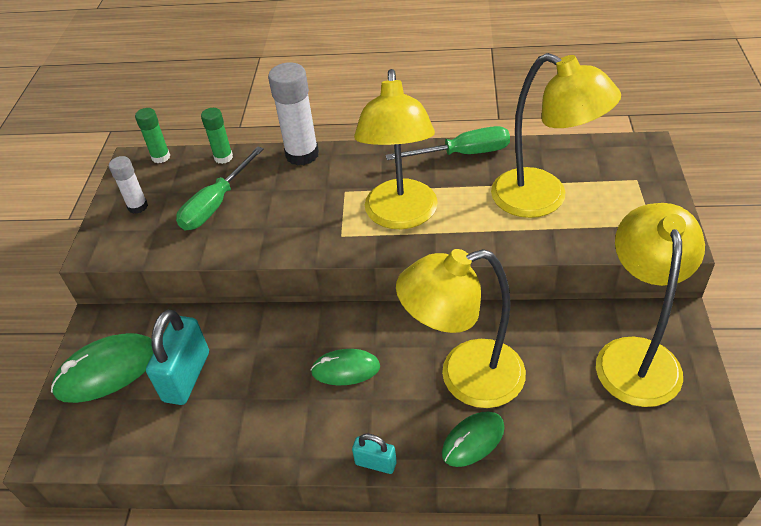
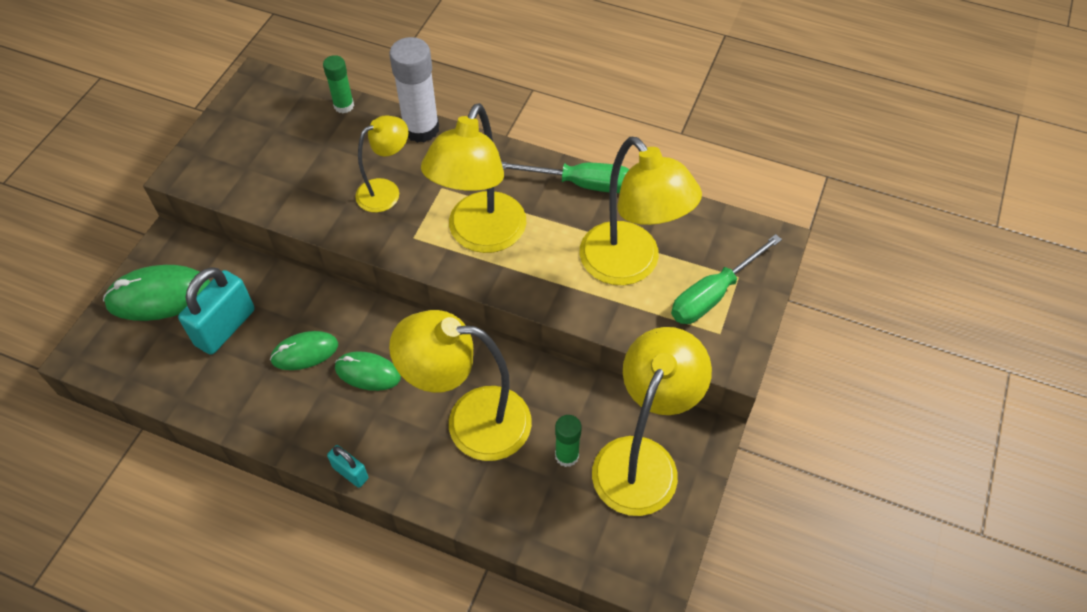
camera: 15 degrees right, 10 degrees up
white glue stick [109,156,148,214] -> none
green glue stick [135,108,170,163] -> green glue stick moved to [555,415,582,467]
green screwdriver [176,147,264,230] -> green screwdriver moved to [671,234,782,324]
green mouse [442,411,505,467] -> green mouse moved to [270,331,338,370]
none -> yellow lamp [355,115,408,212]

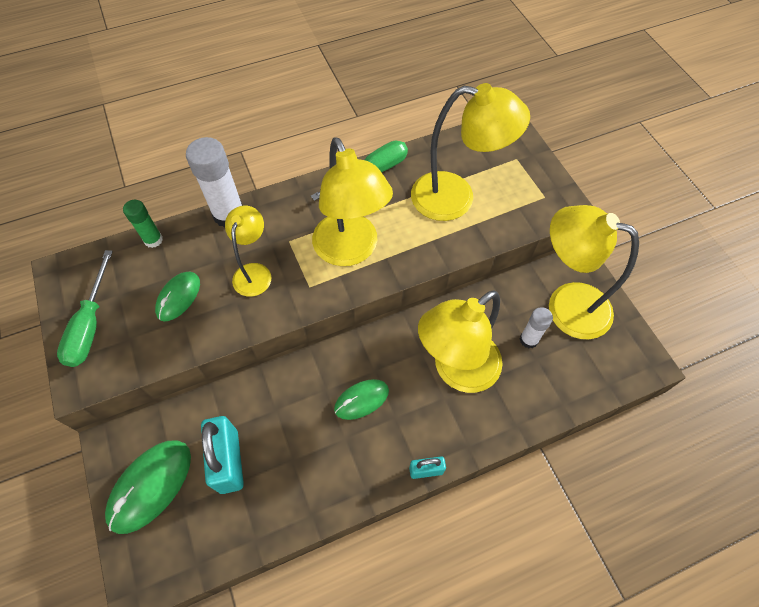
camera: 45 degrees left, 5 degrees up
green mouse [270,331,338,370] -> green mouse moved to [155,272,200,322]
green glue stick [555,415,582,467] -> white glue stick [520,307,553,348]
yellow lamp [592,327,712,516] -> yellow lamp turned 45 degrees counterclockwise [549,205,639,339]
green screwdriver [671,234,782,324] -> green screwdriver moved to [57,250,113,367]

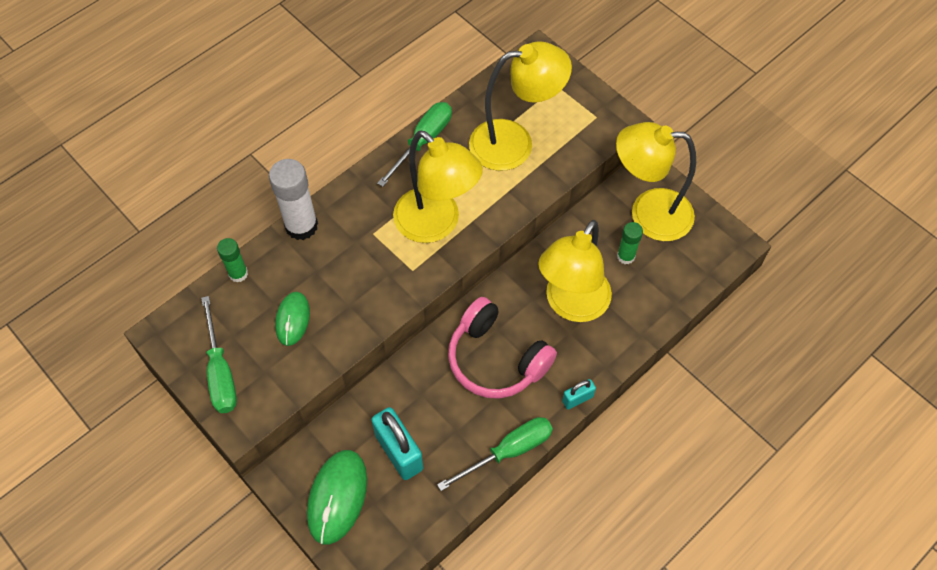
camera: 20 degrees left, 0 degrees up
yellow lamp [225,206,272,297] -> none
green mouse [334,379,389,420] -> pink headphones [448,297,557,399]
white glue stick [520,307,553,348] -> green glue stick [617,222,643,264]
none -> green screwdriver [437,417,553,491]

